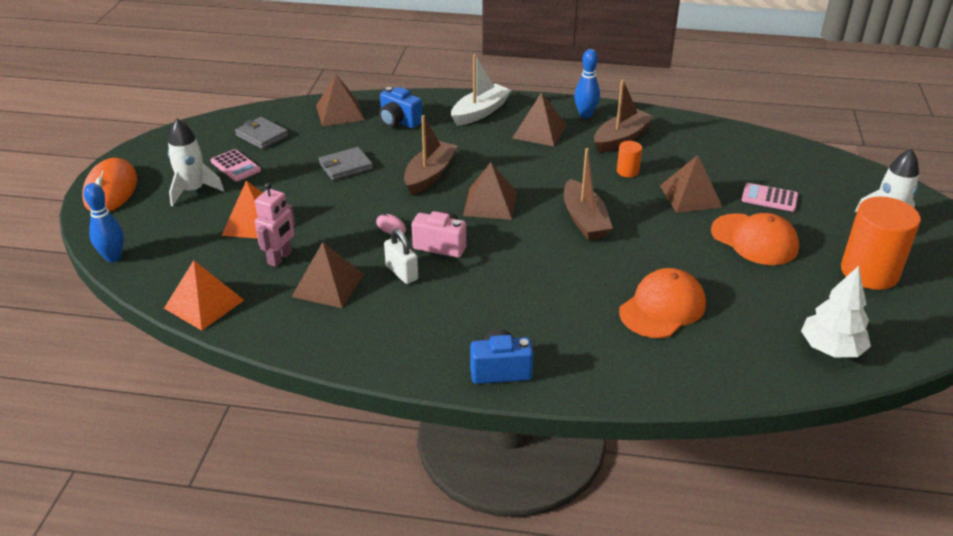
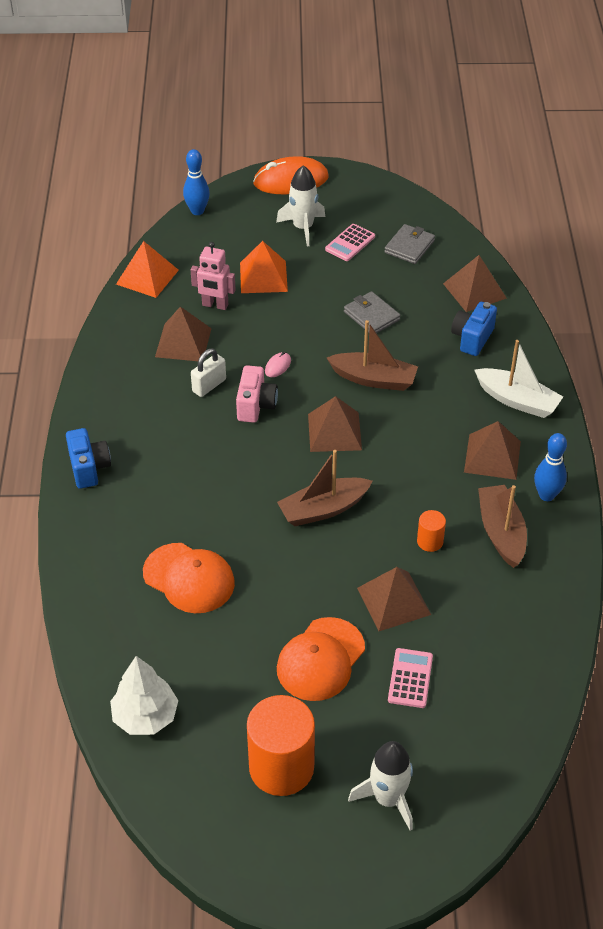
camera: 80 degrees right, 10 degrees up
brown boat [594,80,655,153] -> brown boat turned 135 degrees counterclockwise [478,485,527,568]

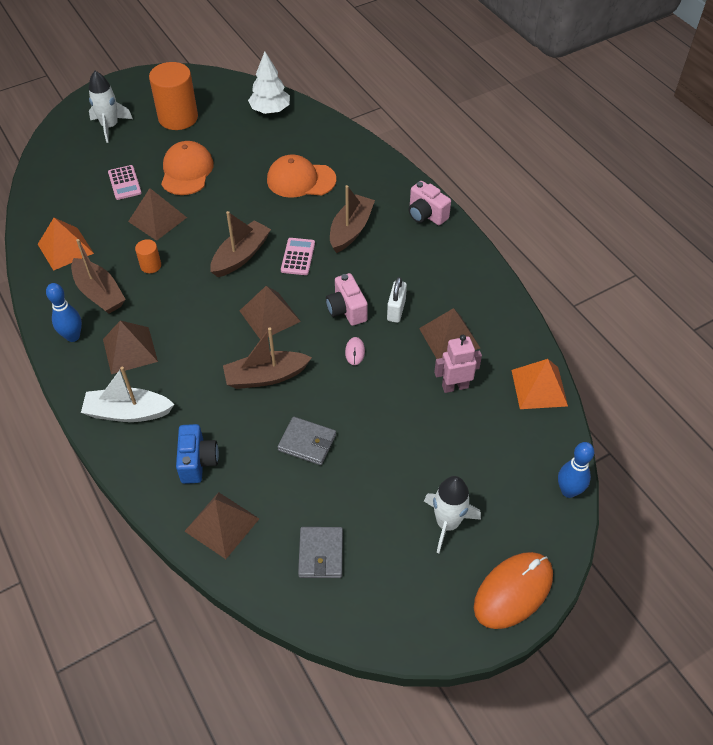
camera: 150 degrees right, 5 degrees up
blue camera [66,428,111,489] -> pink camera [409,181,451,225]
orange pyramid [240,241,288,293] -> orange pyramid moved to [38,218,94,271]
pink calculator [325,224,375,261] -> pink calculator moved to [281,238,315,275]
none -> brown boat [330,185,375,253]

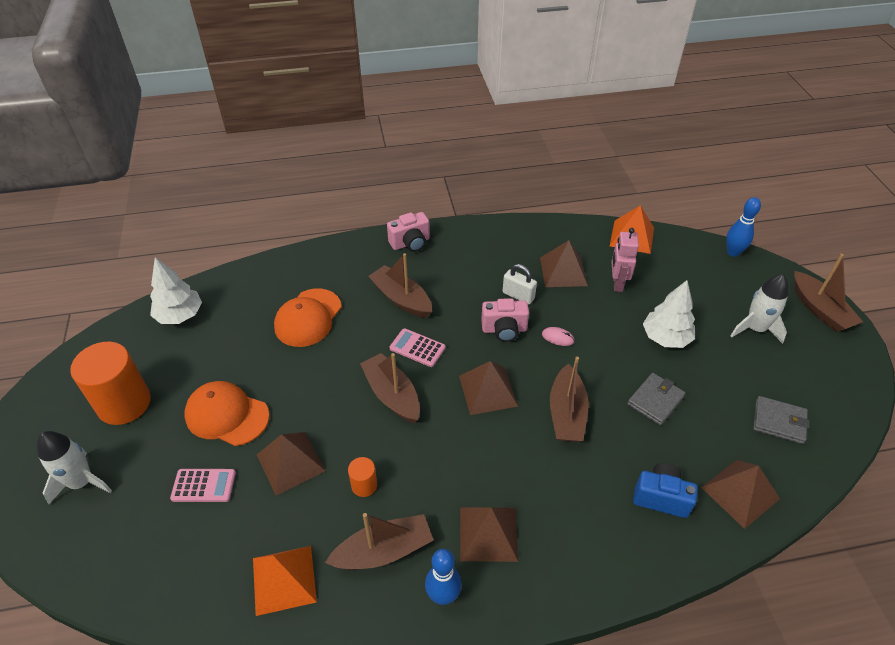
camera: 70 degrees left, 5 degrees down
white boat [81,367,175,422] -> none
orange mouse [474,552,553,629] -> brown boat [794,254,863,332]
none -> white tree [643,280,695,348]

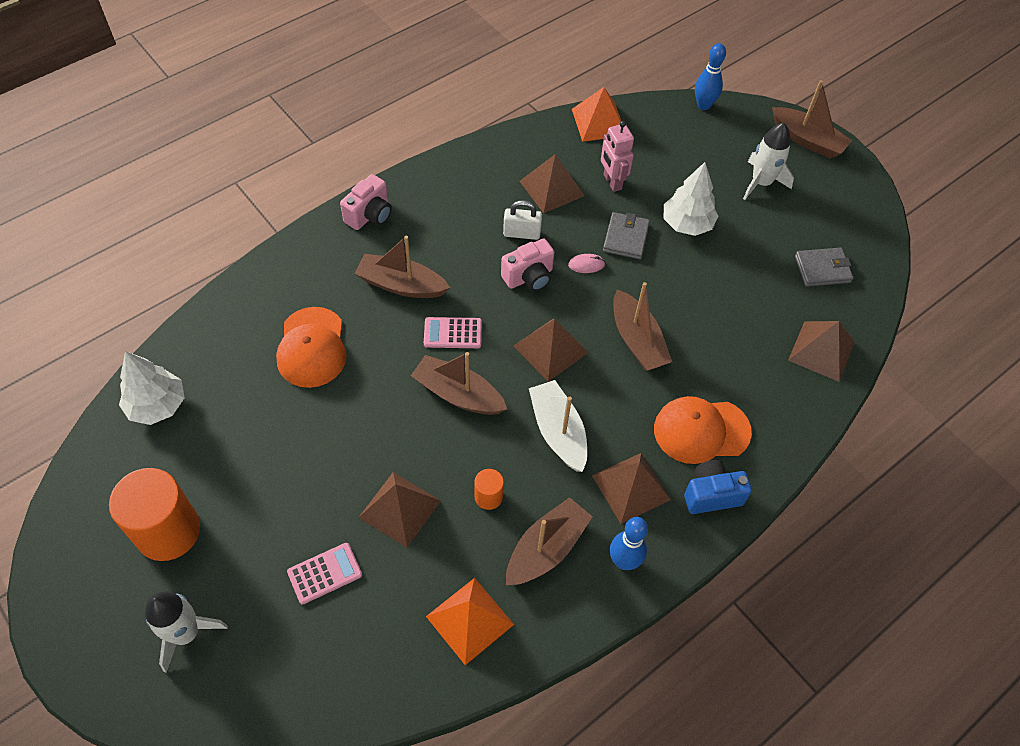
camera: 30 degrees left, 10 degrees up
orange cap [185,381,269,446] -> orange cap moved to [654,396,752,464]
grey wallet [627,373,685,425] -> grey wallet moved to [603,212,650,259]
blue camera [633,463,698,518] -> blue camera moved to [684,460,752,514]
none -> white boat [529,380,587,472]

